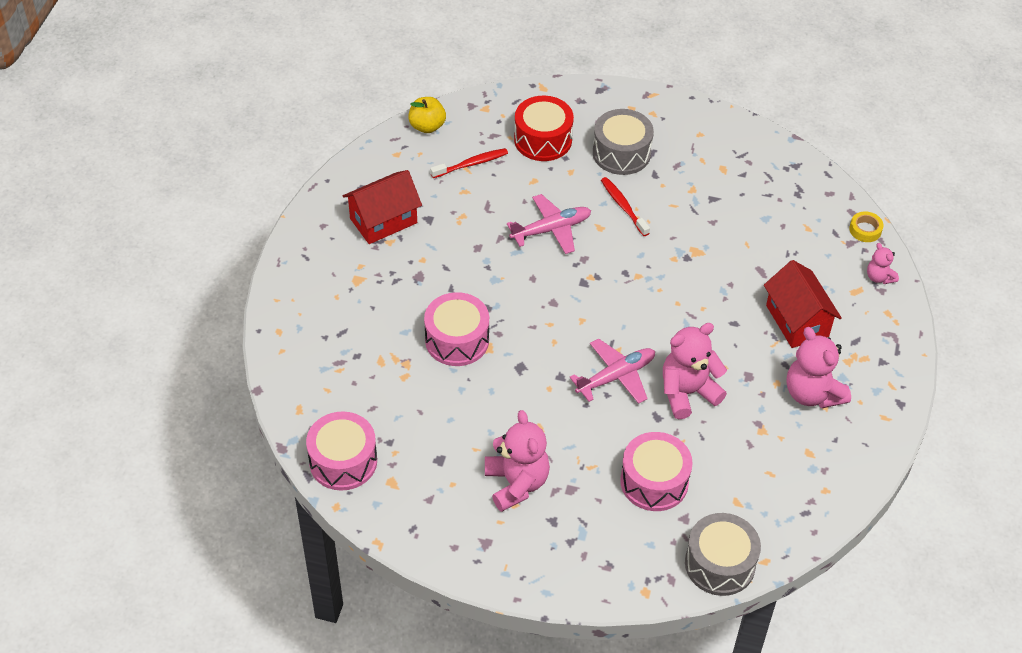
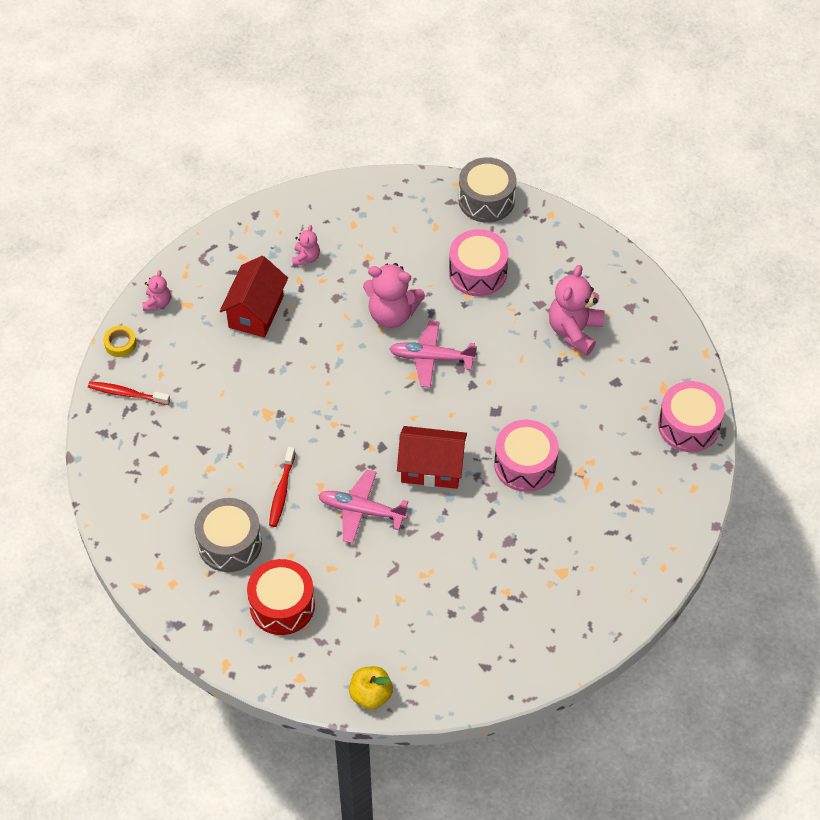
camera: 140 degrees left, 5 degrees up
red house [343,170,422,244] -> red house moved to [397,426,467,489]
red toothbrush [430,148,508,178] -> red toothbrush moved to [88,381,170,405]
pink teddy bear [786,327,851,408] -> pink teddy bear [292,225,320,266], size x0.52

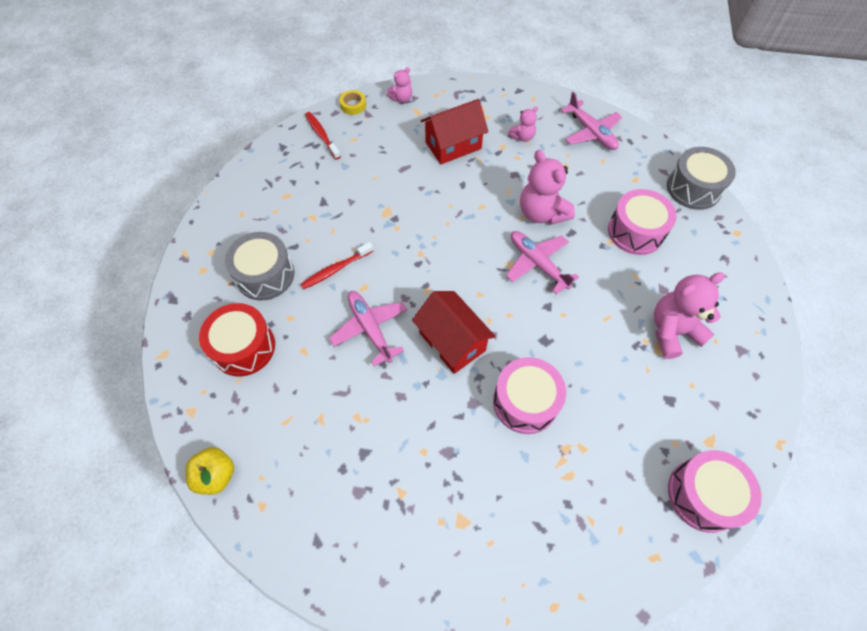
camera: 45 degrees right, 5 degrees up
none -> pink plane [561,92,622,150]

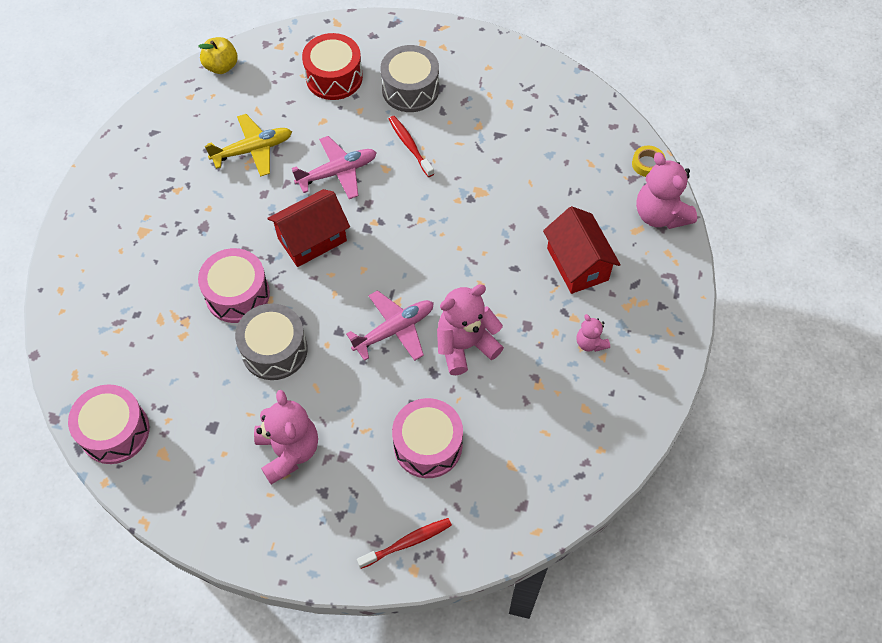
camera: 95 degrees right, 0 degrees up
red toothbrush [305,112,341,160] -> red toothbrush moved to [357,518,452,569]
pink teddy bear [387,67,412,103] -> pink teddy bear [636,152,697,229], size x1.91
pink plane [561,92,622,150] -> none
grey drum [667,147,736,210] -> grey drum moved to [235,303,308,380]
none -> yellow plane [205,114,292,177]

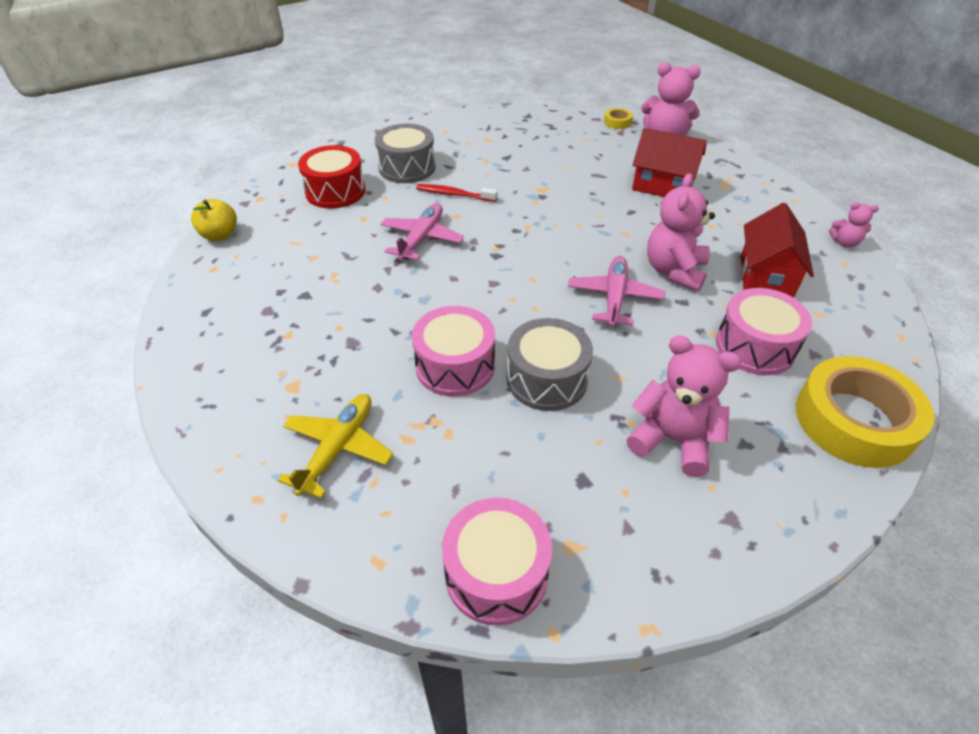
camera: 45 degrees left, 15 degrees down
yellow plane [205,114,292,177] -> yellow plane moved to [278,394,393,499]
red house [268,189,350,267] -> red house moved to [741,203,814,298]
red toothbrush [357,518,452,569] -> yellow tape [796,356,934,468]
pink teddy bear [576,314,610,352] -> pink teddy bear moved to [829,202,879,248]

